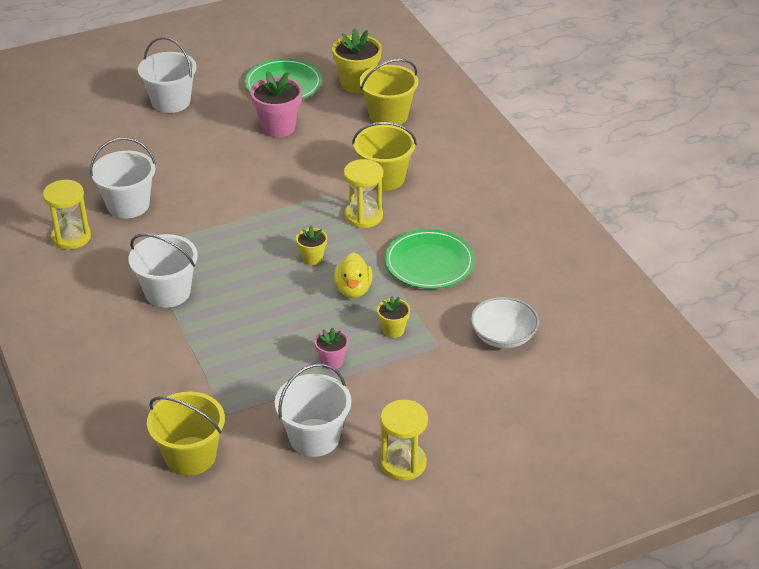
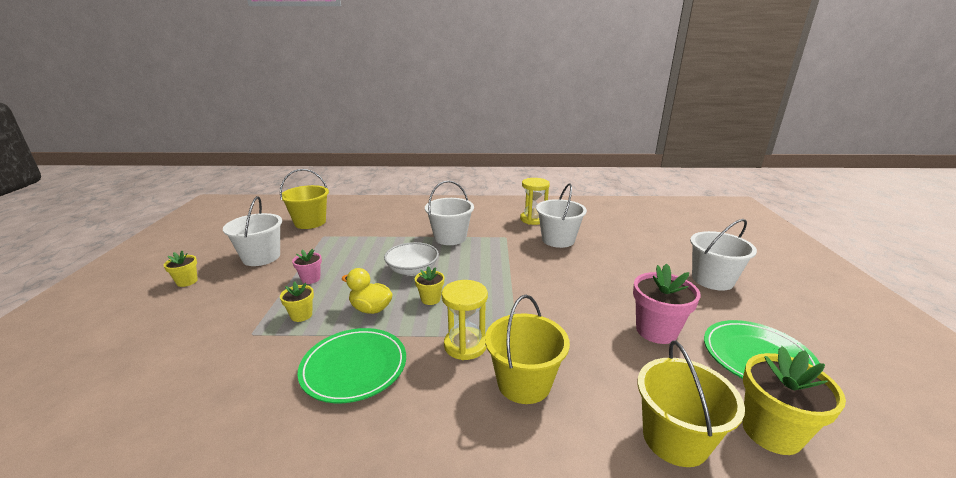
camera: 115 degrees right, 15 degrees down
yellow hourglass [380,399,428,481] -> yellow flower pot [164,251,198,287]
white bowl [470,297,539,348] -> white bowl moved to [384,242,439,276]

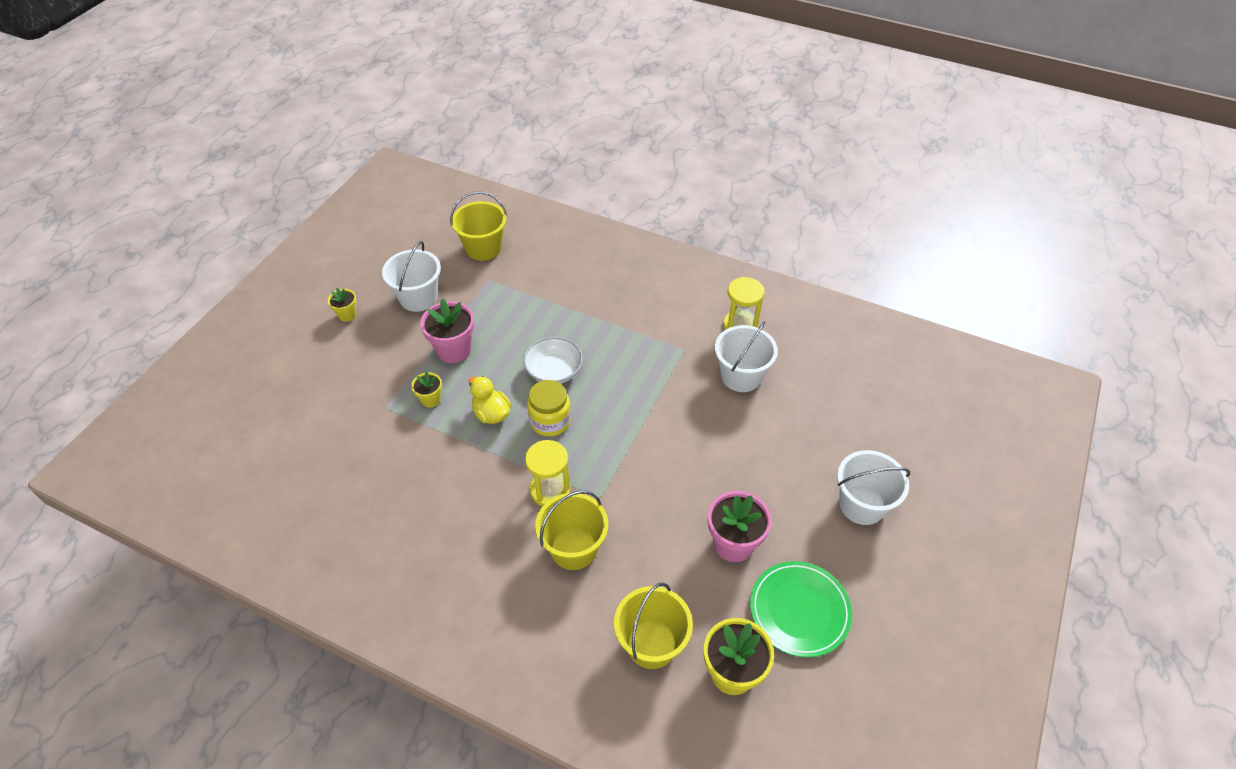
camera: 25 degrees right, 25 degrees up
pink flower pot [292,249,322,284] -> pink flower pot [420,298,474,363], size x1.82
green plate [298,328,406,403] -> none
yellow flower pot [415,266,445,305] -> yellow jar [527,380,571,436]
white bucket [425,181,474,245] -> none

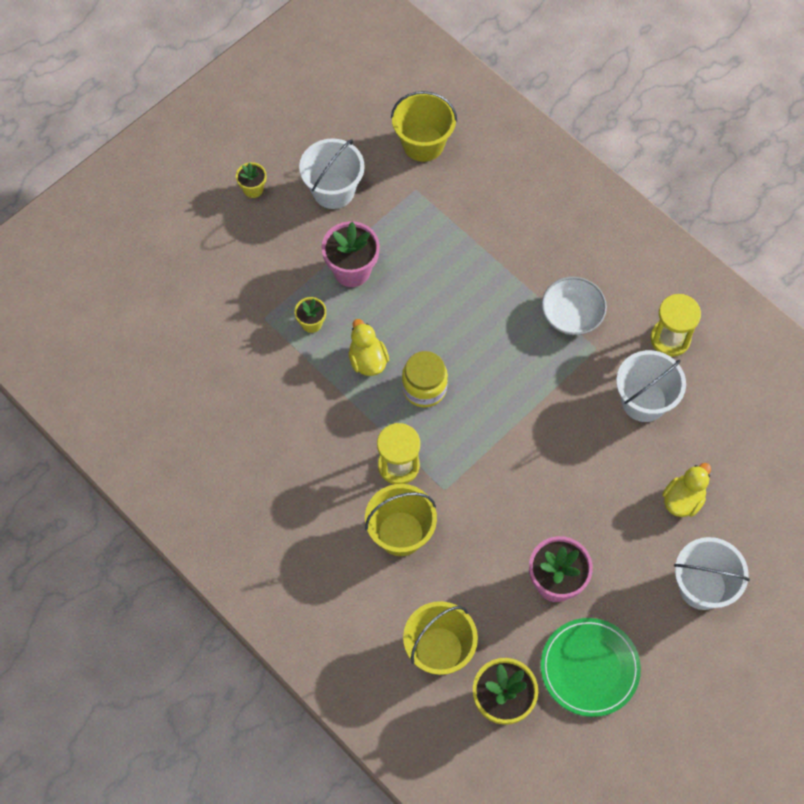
camera: 20 degrees right, 15 degrees up
white bowl [523,337,583,384] -> white bowl moved to [541,277,607,335]
none -> yellow duck [662,463,711,517]

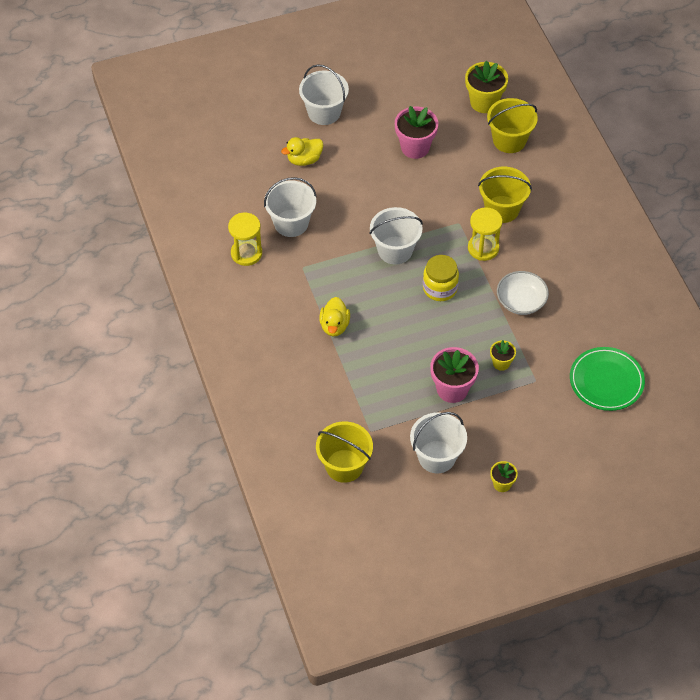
camera: 155 degrees left, 10 degrees down
yellow duck [349,319,389,376] -> yellow duck moved to [319,297,350,336]
white bowl [541,277,607,335] -> white bowl moved to [497,271,549,315]
green plate [541,618,641,717] -> green plate moved to [570,347,645,411]
none -> white bucket [369,207,423,265]

